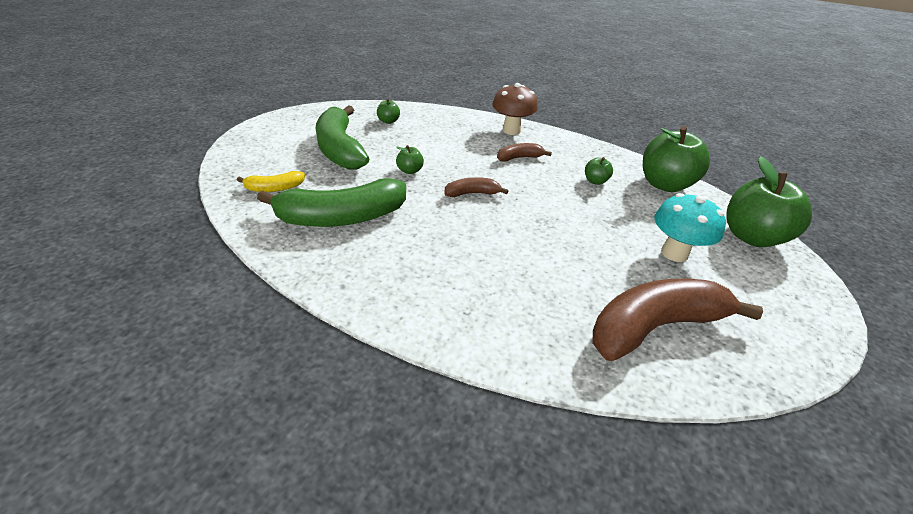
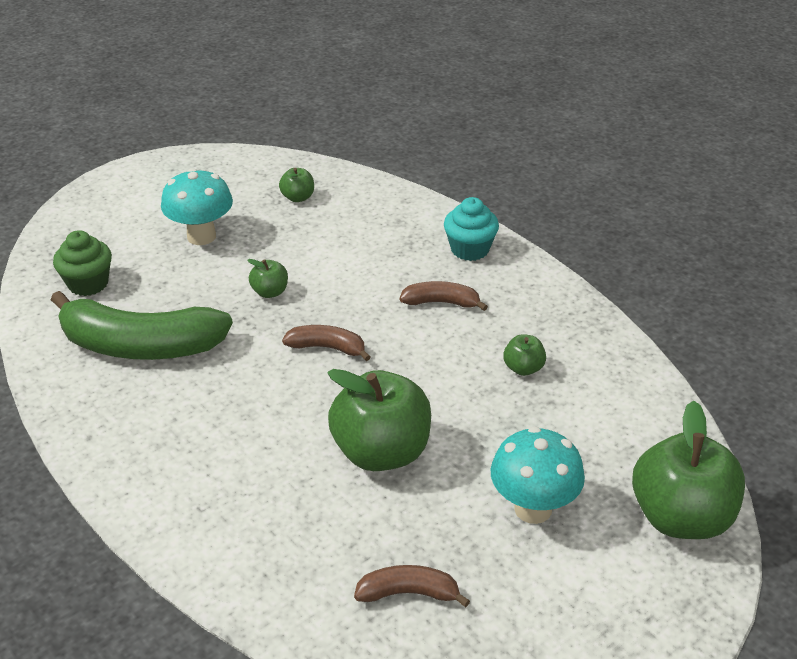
camera: 25 degrees right, 0 degrees up
yellow banana [237,171,305,192] -> green cupcake [53,230,112,296]
green banana [315,105,369,170] -> turquoise mushroom [161,168,233,245]
brown mushroom [492,83,538,135] -> turquoise cupcake [444,197,499,261]
brown banana [592,279,763,361] -> brown banana [354,565,470,607], size x0.48
green apple [643,126,710,192] -> green apple moved to [327,369,431,471]

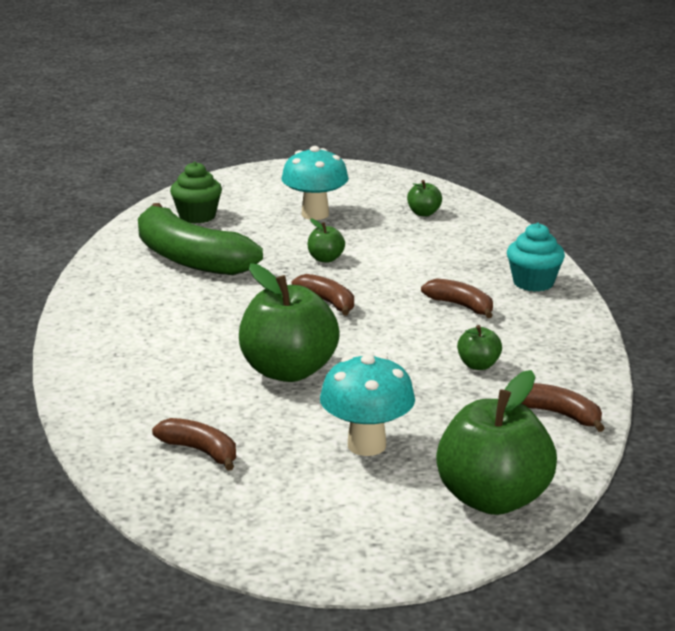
camera: 35 degrees right, 15 degrees down
none -> brown banana [522,383,605,432]

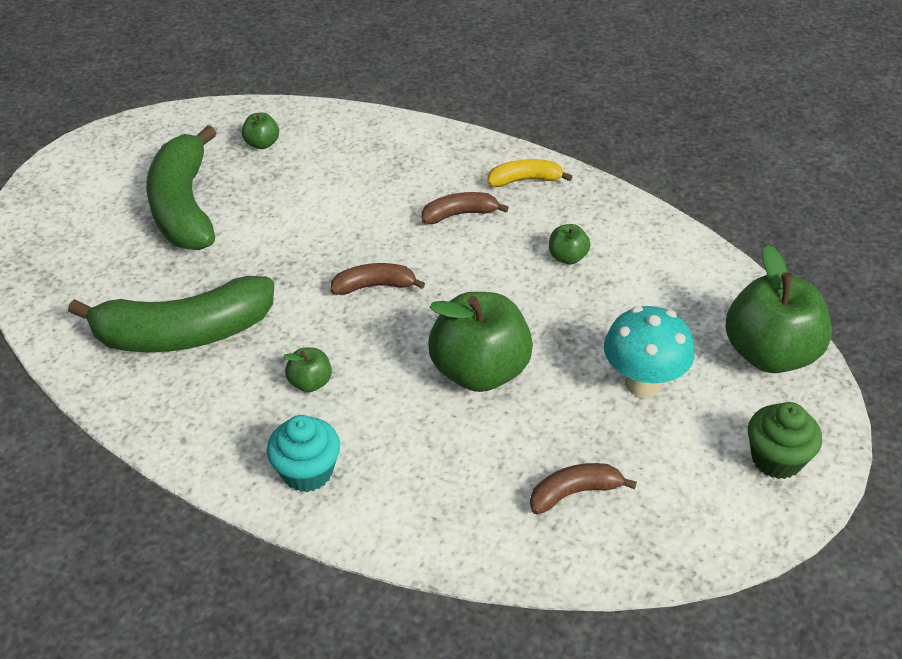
camera: 55 degrees left, 20 degrees up
green cupcake [170,162,222,224] -> green cupcake moved to [748,402,822,479]
turquoise mushroom [281,146,349,220] -> green banana [146,125,217,250]
green apple [308,219,345,263] -> green apple moved to [283,347,332,392]
turquoise cupcake [507,223,565,291] -> turquoise cupcake moved to [267,415,340,492]
brown banana [522,383,605,432] -> none
none -> yellow banana [487,159,573,187]

